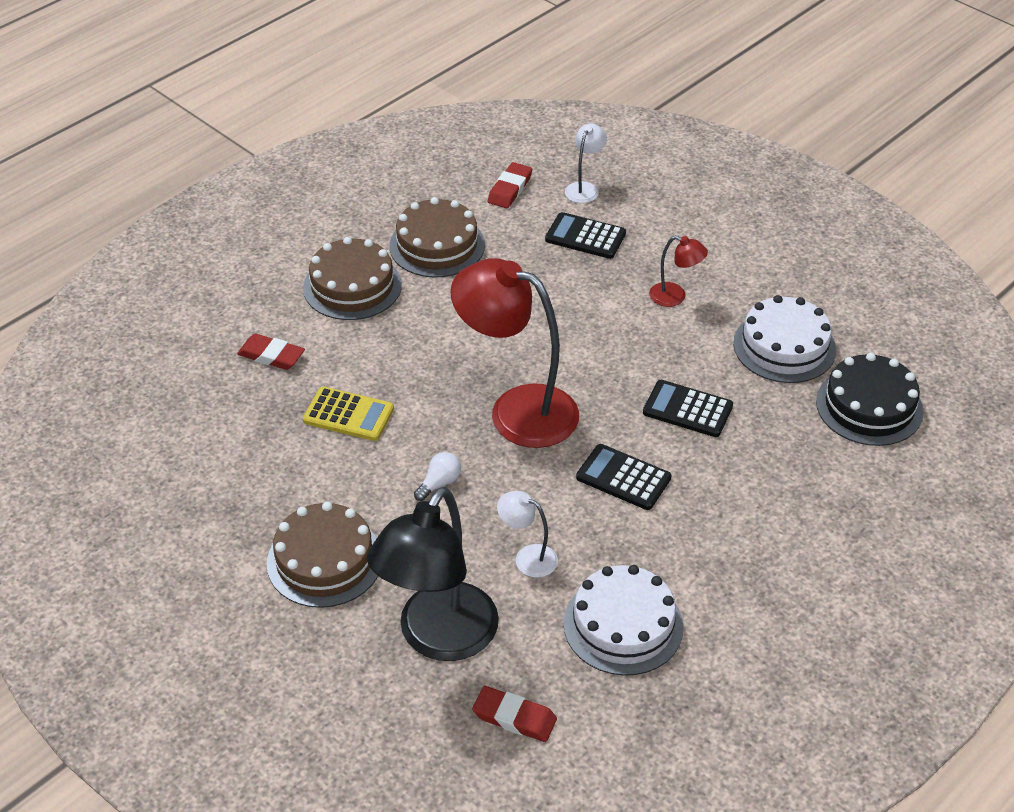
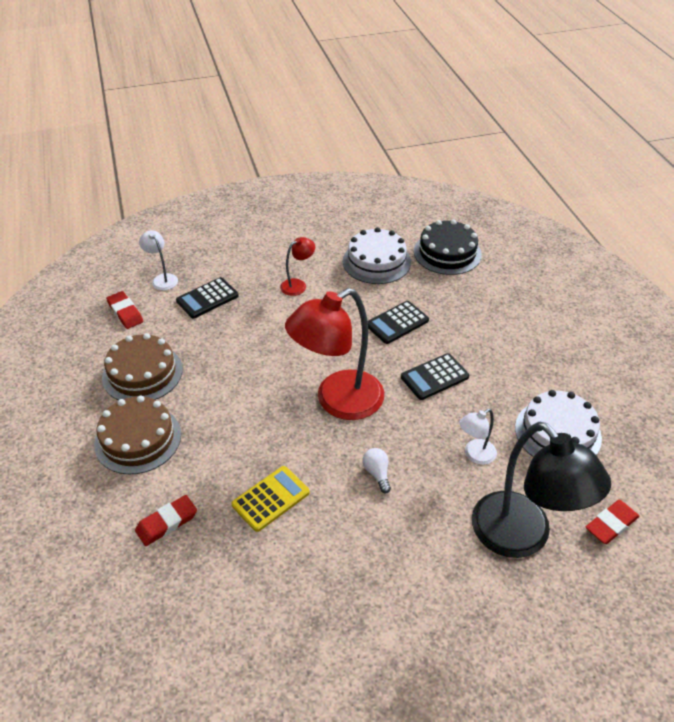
camera: 60 degrees left, 0 degrees up
brown cake [267,502,378,608] -> none

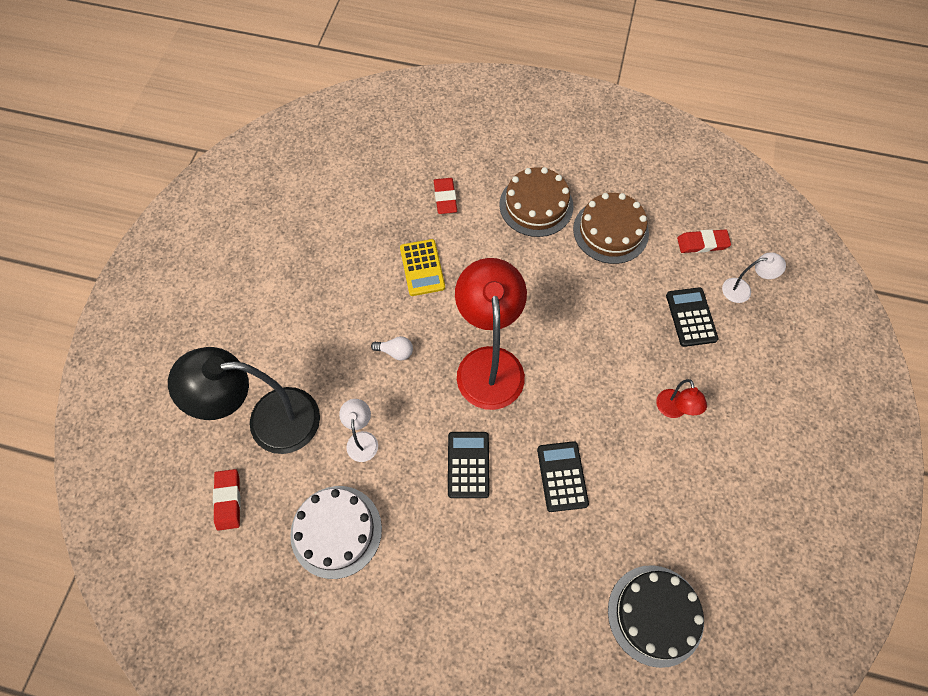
camera: 120 degrees right, 20 degrees up
white cake [343,227,411,284] -> none

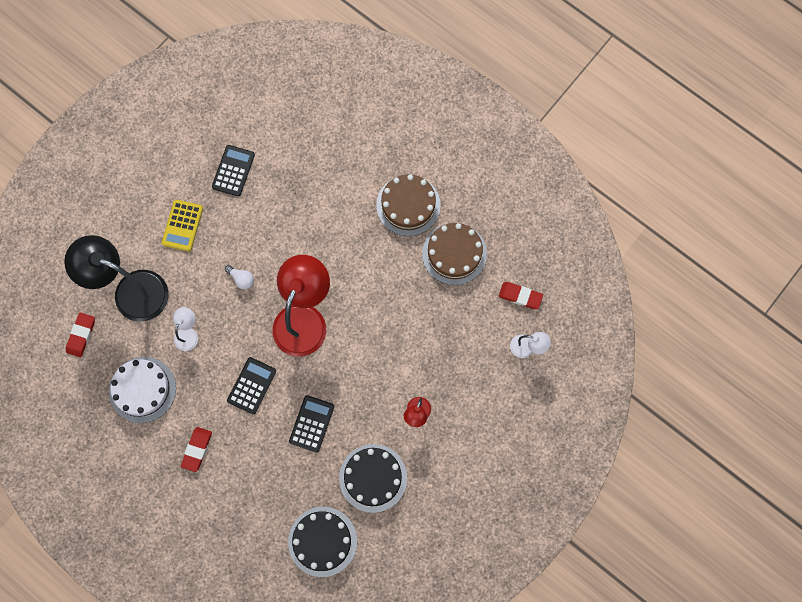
camera: 25 degrees right, 10 degrees up
yellow calculator [400,239,445,296] -> yellow calculator moved to [162,200,203,252]
red eraser [434,178,457,214] -> red eraser moved to [181,427,212,472]
black calculator [666,287,718,347] -> black calculator moved to [212,145,255,196]
none -> black cake [339,444,407,513]

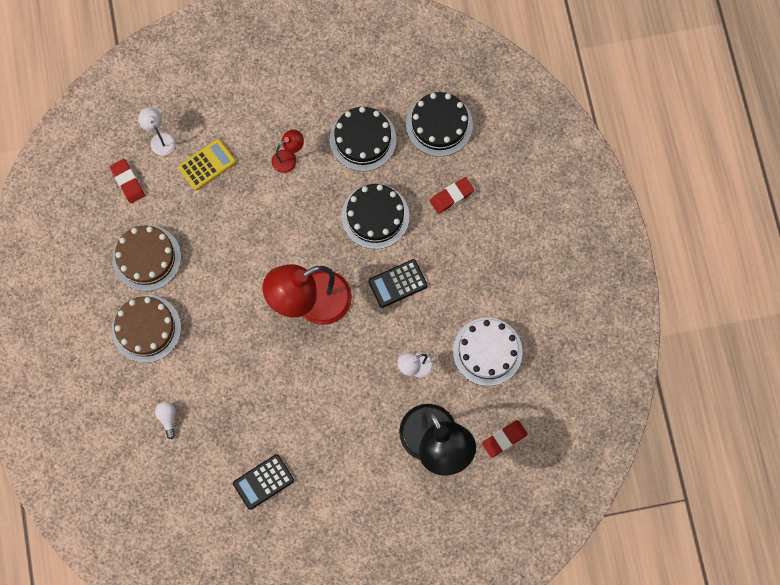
camera: 140 degrees left, 0 degrees up
yellow calculator [162,200,203,252] -> yellow calculator moved to [178,139,236,190]
red eraser [181,427,212,472] -> red eraser moved to [430,177,474,214]
white light bulb [225,265,254,289] -> white light bulb moved to [155,402,176,439]
black calculator [289,395,334,453] -> black cake [342,184,409,249]

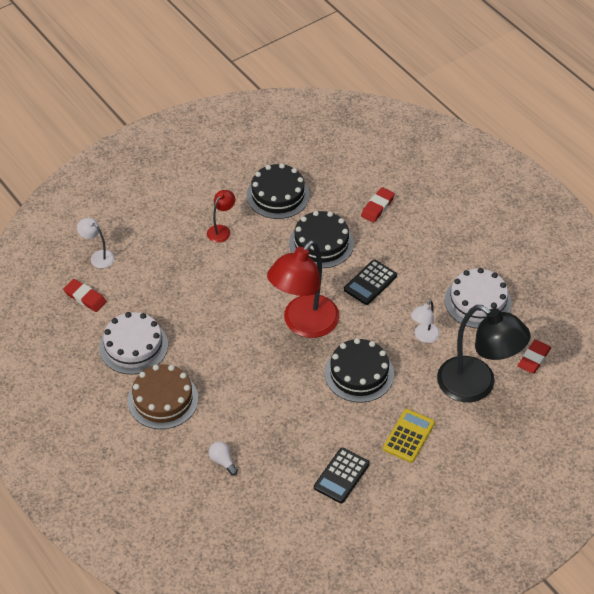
camera: 25 degrees left, 25 degrees down
brown cake [113,225,181,291] -> white cake [99,312,168,375]
yellow calculator [178,139,236,190] -> yellow calculator moved to [383,409,435,463]
black cake [406,92,473,157] -> black cake moved to [325,338,394,403]

